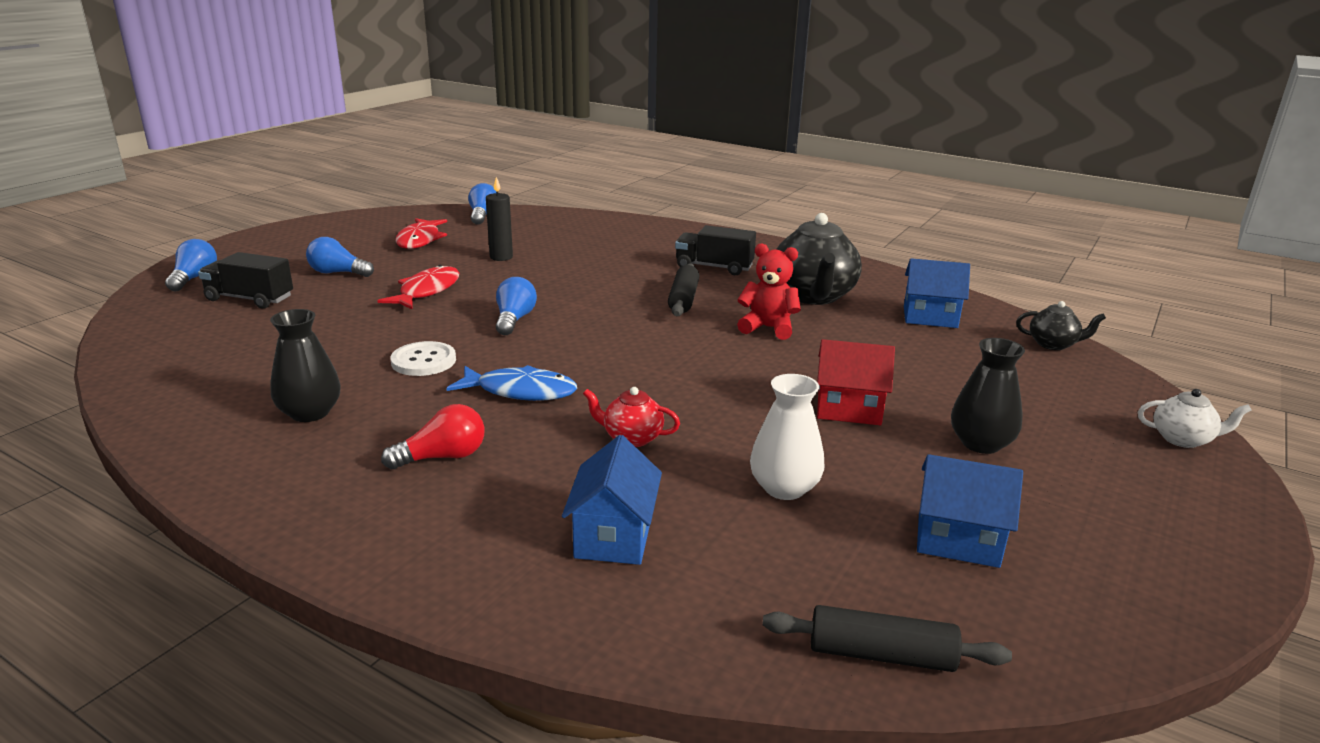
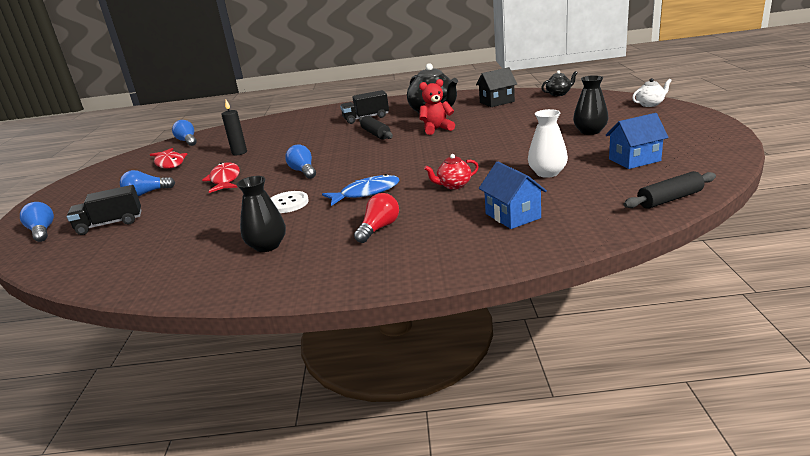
camera: 30 degrees left, 0 degrees up
red house [817,339,895,425] -> none
blue house [904,258,970,328] -> black house [476,67,517,107]

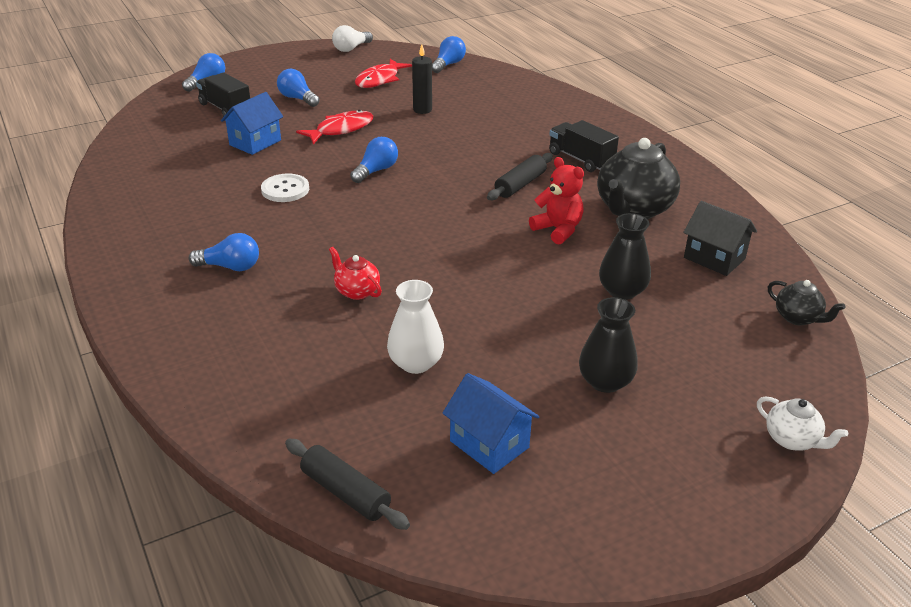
camera: 60 degrees right, 10 degrees up
black vase [237,176,286,252] -> black vase moved to [599,213,651,300]
blue fish [322,174,399,206] -> none
red light bulb [354,193,399,243] -> blue light bulb [189,233,259,271]
blue house [479,161,547,229] -> blue house moved to [221,92,283,155]
none -> white light bulb [332,25,373,52]

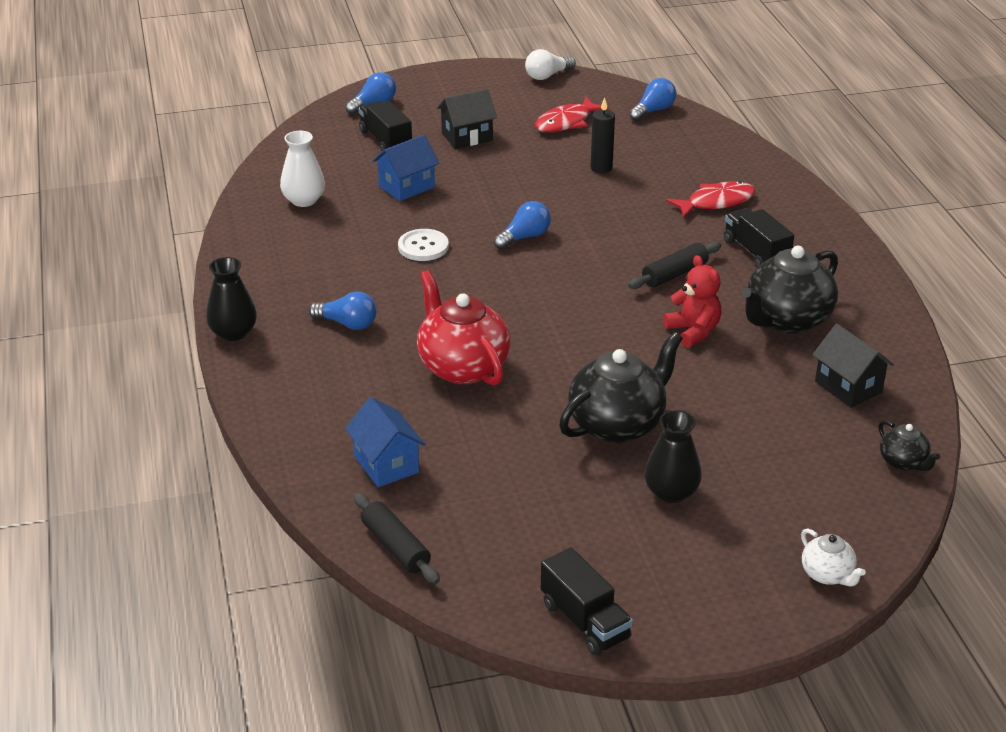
camera: 15 degrees right, 0 degrees up
blue light bulb [277,69,320,107] -> black house [437,89,497,149]
red fish [296,110,374,144] -> red fish moved to [666,181,756,218]
red teapot [329,247,382,300] -> red teapot [417,270,510,386], size x2.01
white vase [387,280,444,374] -> white vase moved to [280,131,325,207]
blue house [443,373,540,474] -> blue house moved to [345,397,425,487]
black vase [599,213,651,300] -> black vase moved to [206,257,257,341]
none -> black truck [541,547,633,655]
none -> black teapot [559,332,683,443]

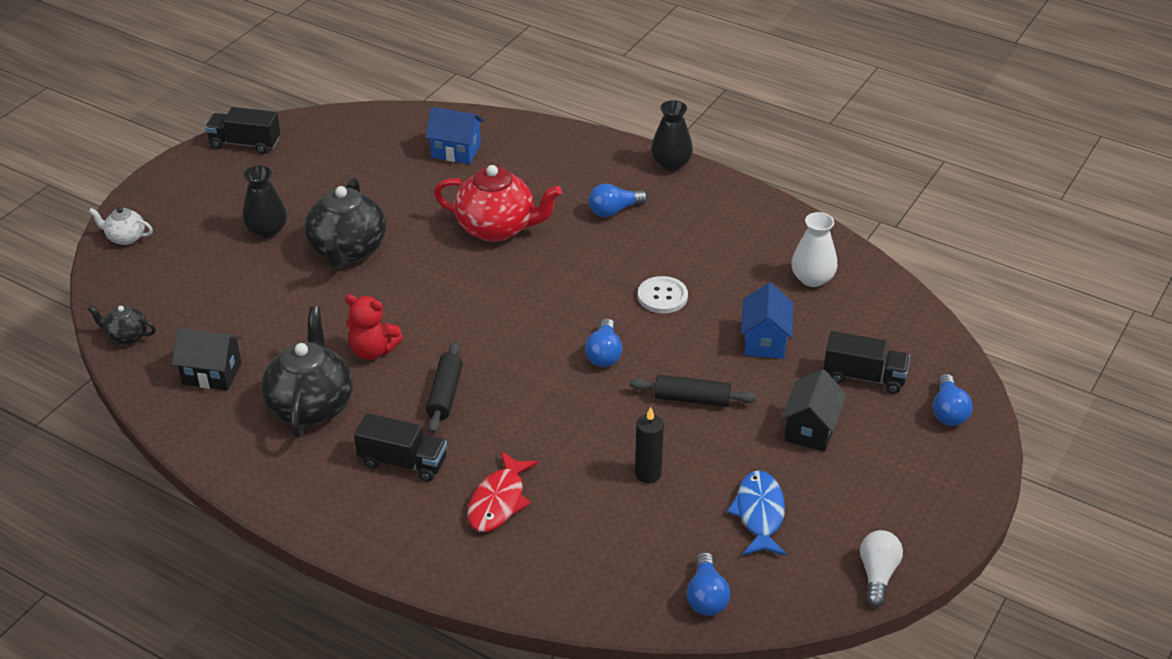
camera: 135 degrees right, 5 degrees up
black rolling pin [354,493,440,584] -> black rolling pin moved to [629,375,756,407]
red fish [535,97,609,132] -> blue fish [727,470,786,556]

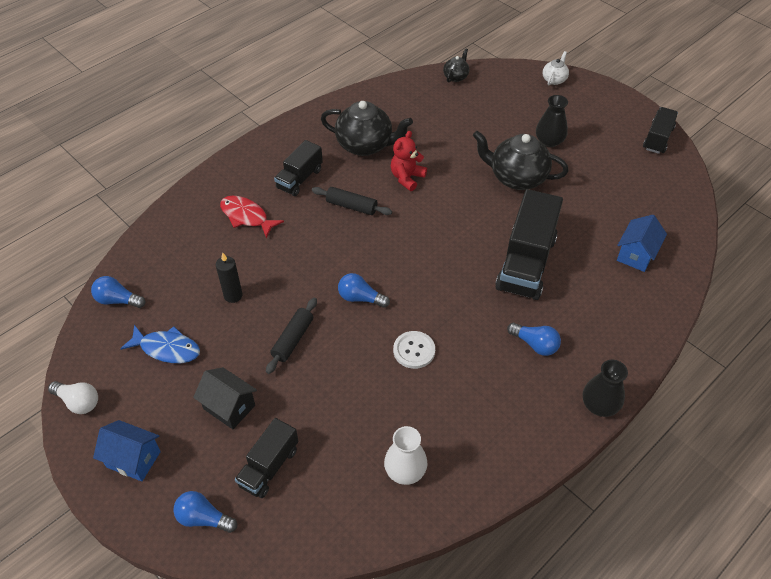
camera: 105 degrees right, 10 degrees up
black house [172,328,242,391] -> none
red teapot [434,165,562,242] -> black truck [495,189,563,300]
blue light bulb [589,184,648,217] -> blue light bulb turned 135 degrees clockwise [507,323,561,356]
blue house [741,282,793,359] -> blue house moved to [93,420,161,482]

